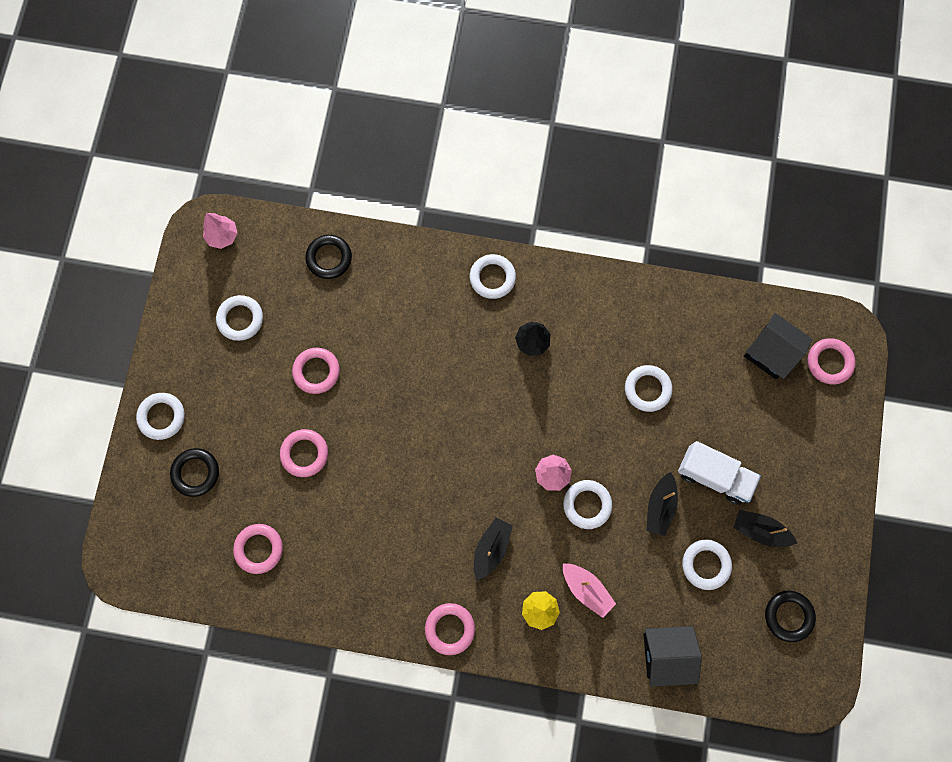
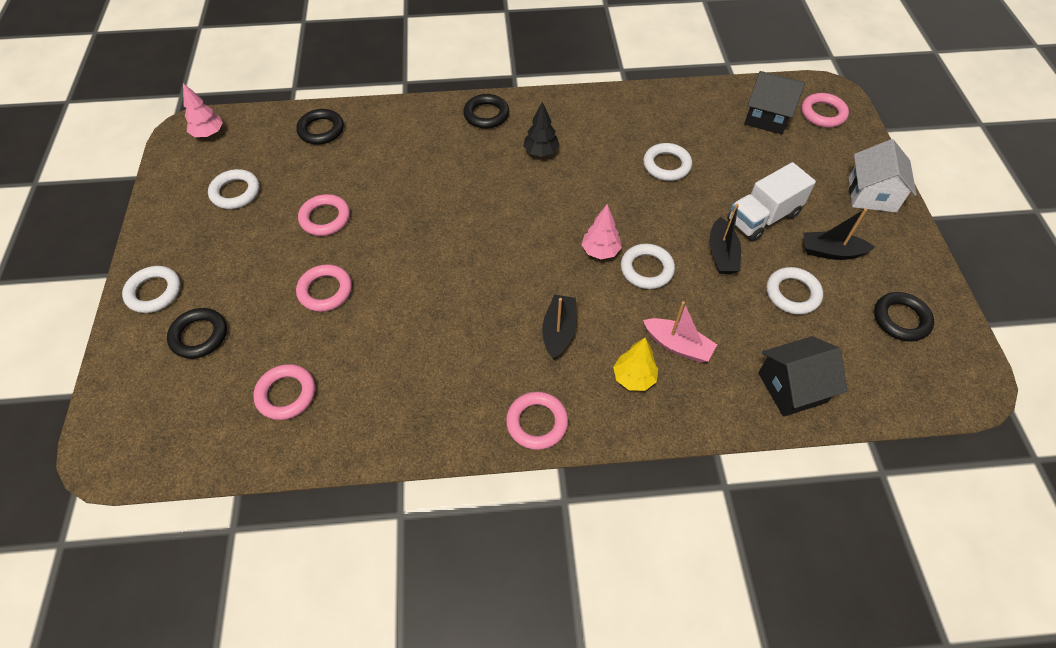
camera: 15 degrees left, 20 degrees down
white ring [470,254,516,299] -> black ring [463,94,509,129]
white truck [678,441,761,505] -> white truck turned 135 degrees clockwise [727,162,816,241]
none -> white house [849,139,917,212]

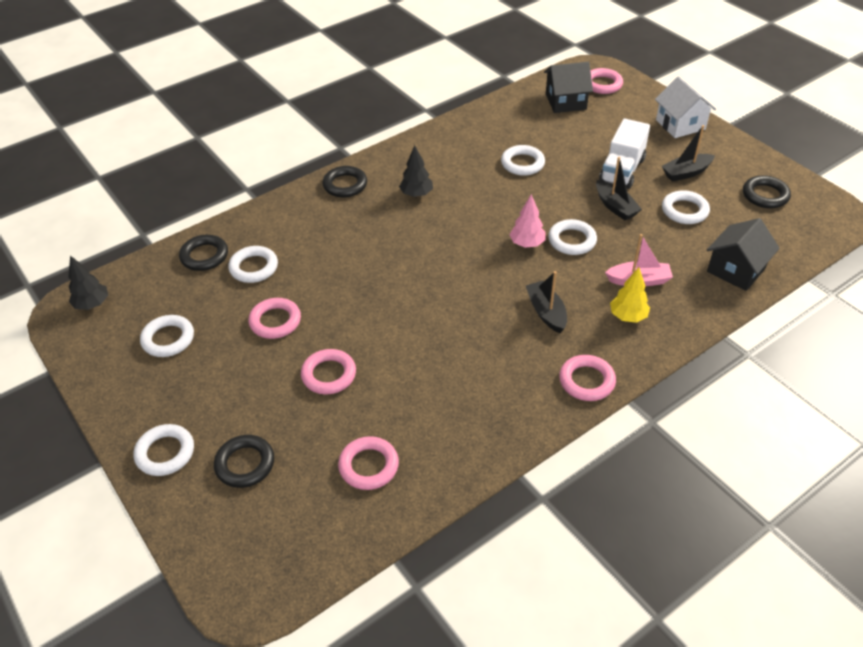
camera: 30 degrees left, 10 degrees down
pink tree [183,83,223,137] -> black tree [68,256,108,310]
none -> white ring [228,246,278,283]

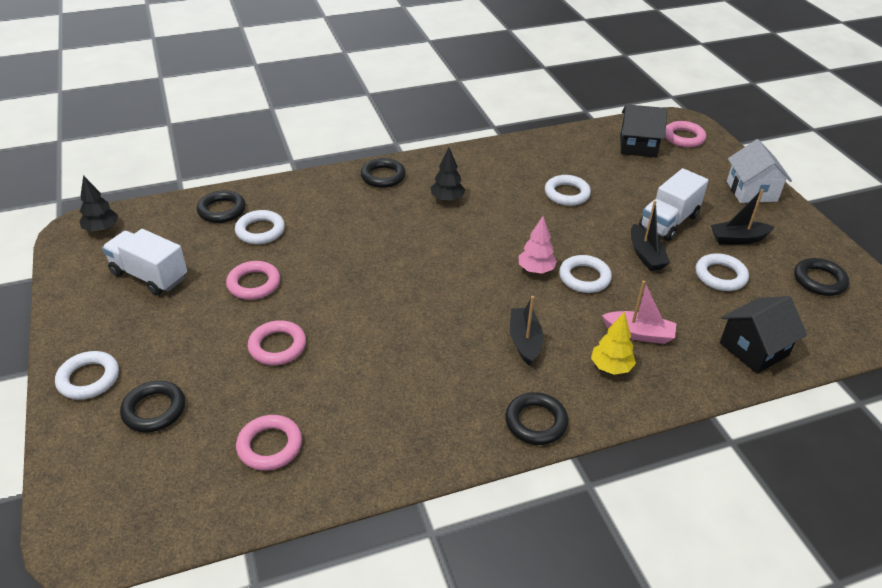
camera: 15 degrees right, 5 degrees down
white ring [140,315,194,357] -> white truck [102,229,187,295]
pink ring [559,355,616,401] -> black ring [505,392,568,445]

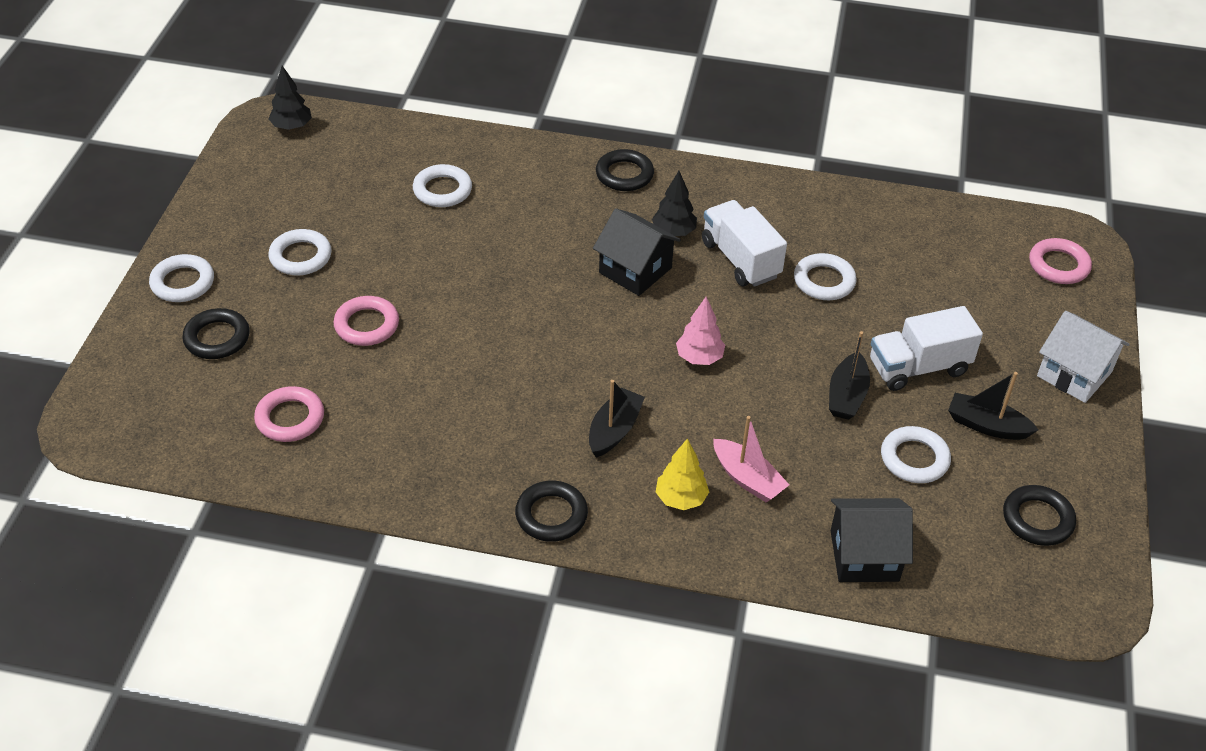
camera: 30 degrees right, 5 degrees up
white truck [102,229,187,295] -> white truck moved to [702,200,787,287]
black ring [197,190,246,223] -> none
pink ring [226,261,280,300] -> none
white ring [559,255,612,293] -> white ring moved to [268,229,332,275]
black house [620,104,668,157] -> black house moved to [593,208,681,296]
white house [727,139,792,203] -> white house turned 75 degrees counterclockwise [1037,311,1130,403]

